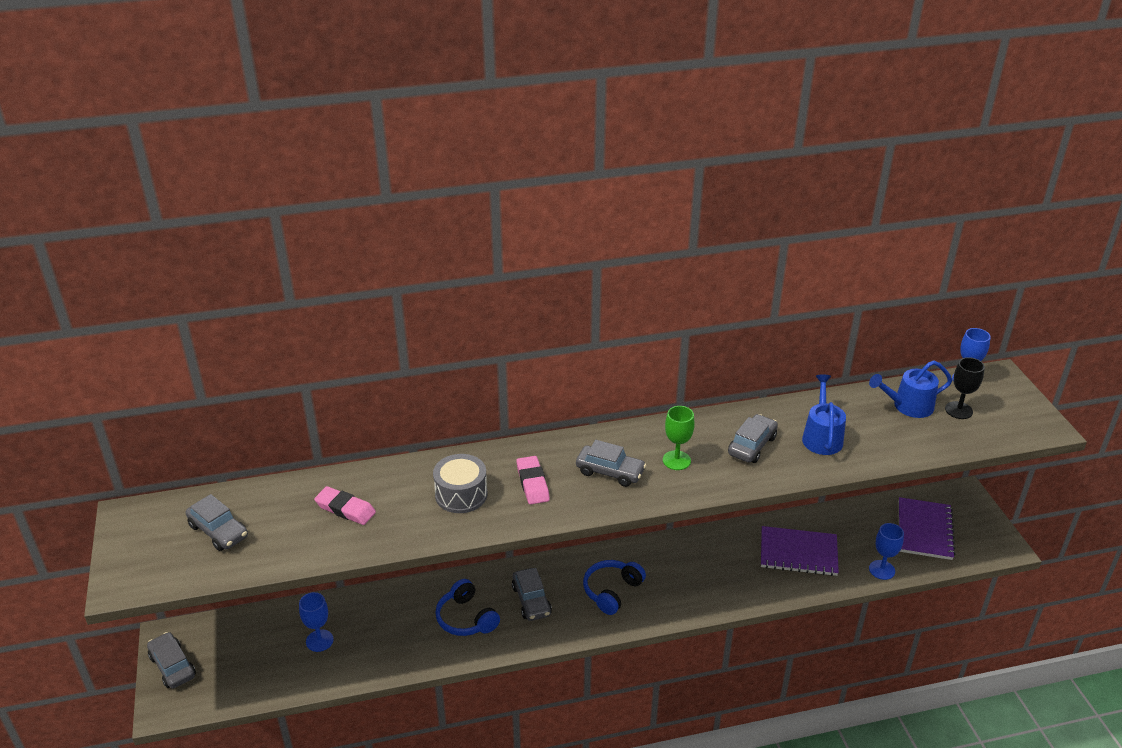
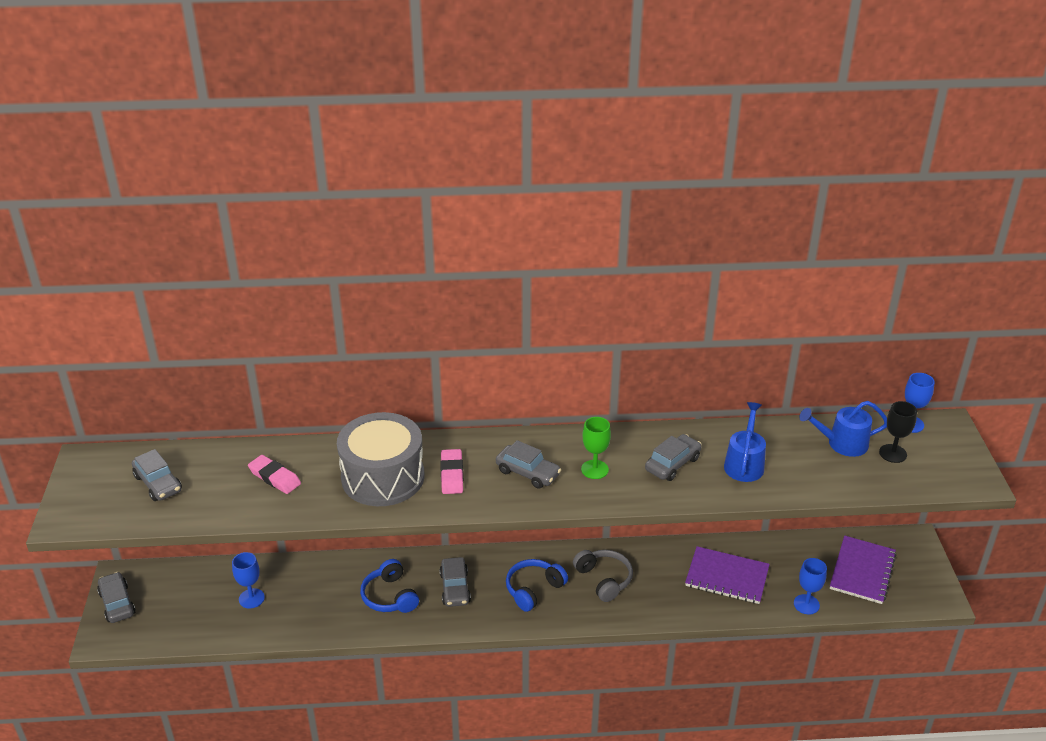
camera: 10 degrees right, 0 degrees up
grey drum [433,454,487,513] -> grey drum [337,412,424,506], size x1.68
none -> grey headphones [573,550,633,602]

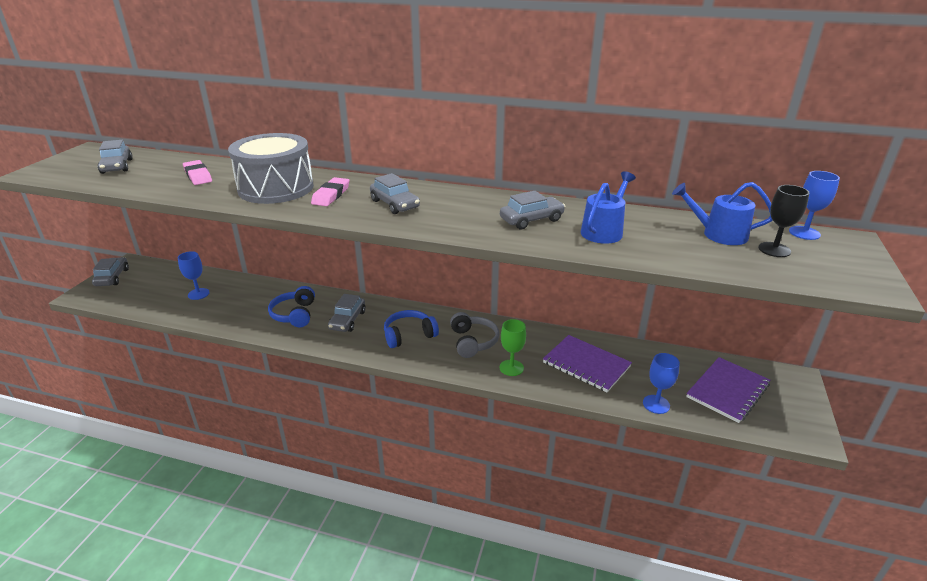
camera: 20 degrees right, 5 degrees down
green goblet [581,417,611,479] -> green goblet moved to [499,319,526,376]

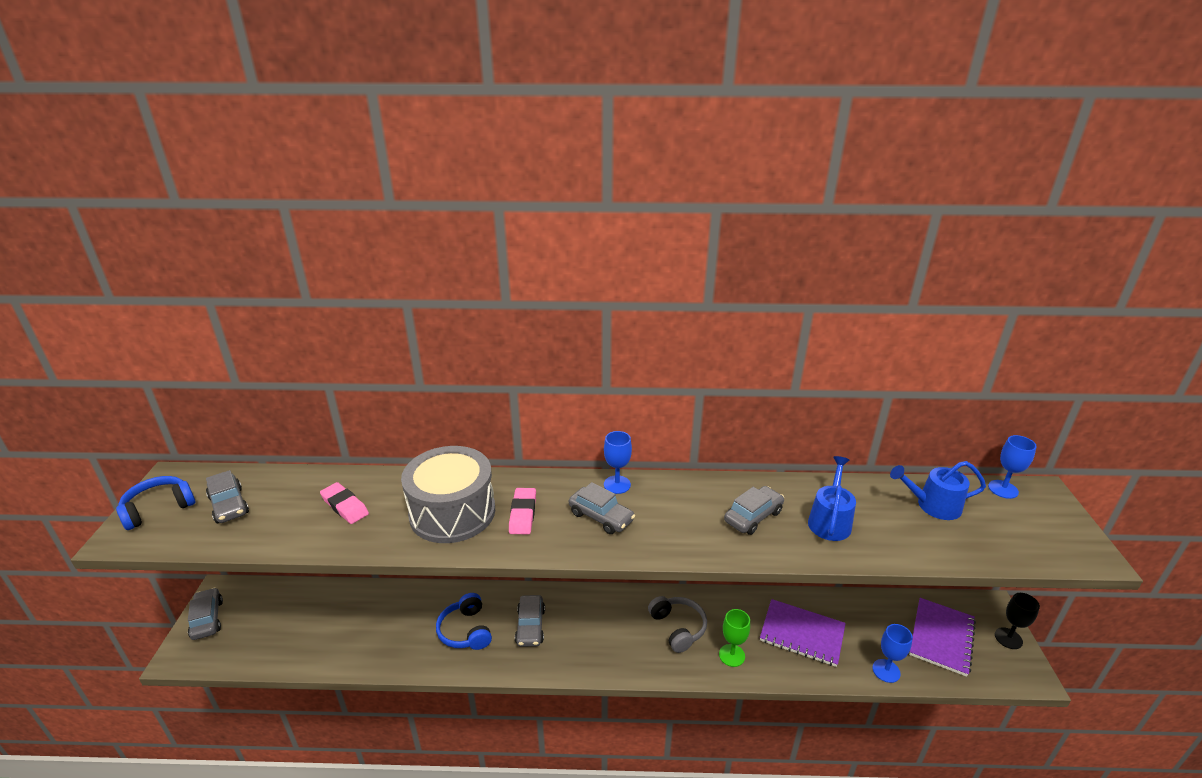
camera: 15 degrees left, 0 degrees up
blue goblet [178,251,210,300] -> blue goblet moved to [604,431,632,494]
blue headphones [384,310,439,348] -> blue headphones moved to [116,476,195,530]
black goblet [758,185,809,257] -> black goblet moved to [995,593,1040,649]

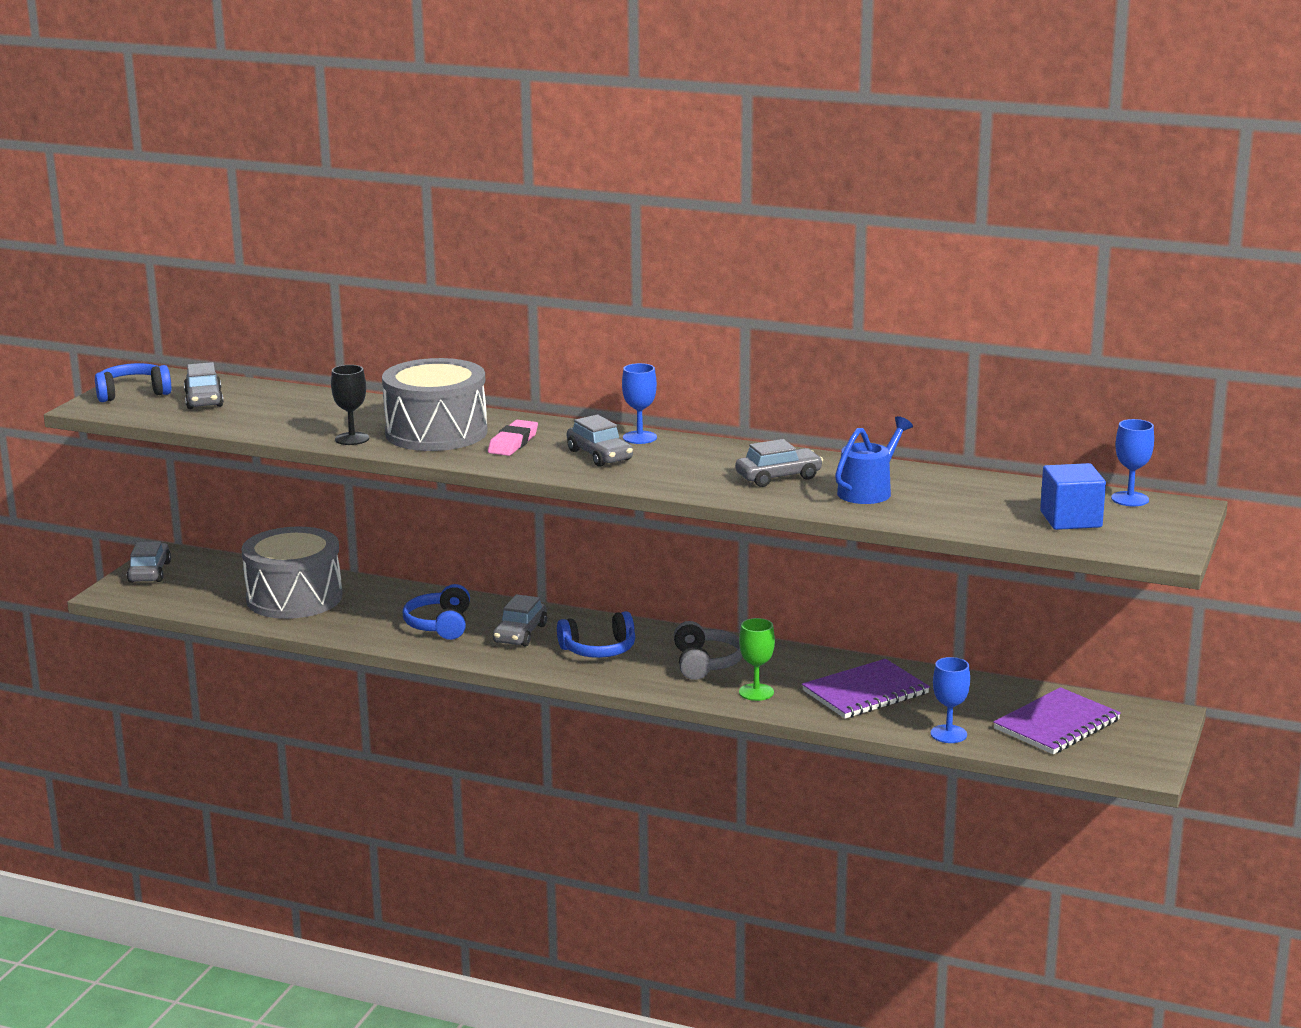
camera: 20 degrees right, 10 degrees down
pink eraser [320,482,369,524] -> none
purple notebook [760,599,846,667] -> purple notebook turned 75 degrees counterclockwise [802,659,930,719]
blue watering can [890,461,986,520] -> none
black goblet [995,593,1040,649] -> black goblet moved to [331,365,369,445]
none -> grey drum [241,527,342,619]
none -> blue headphones [557,611,635,658]
none -> blue cube [1040,463,1106,530]

